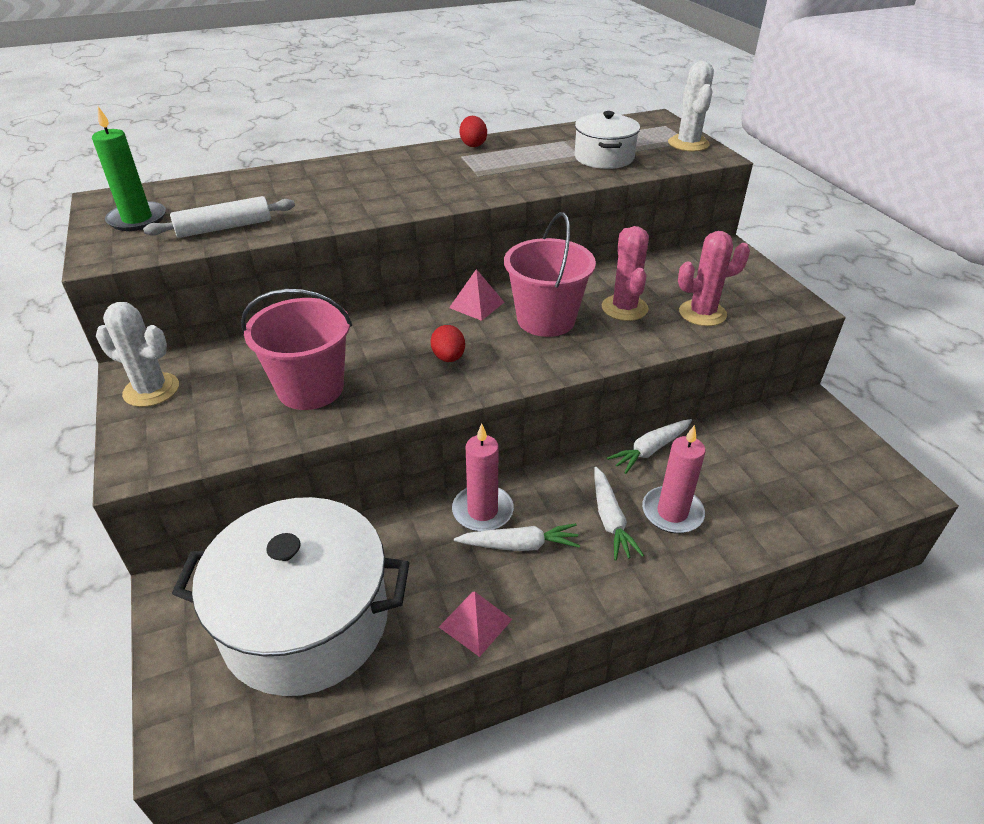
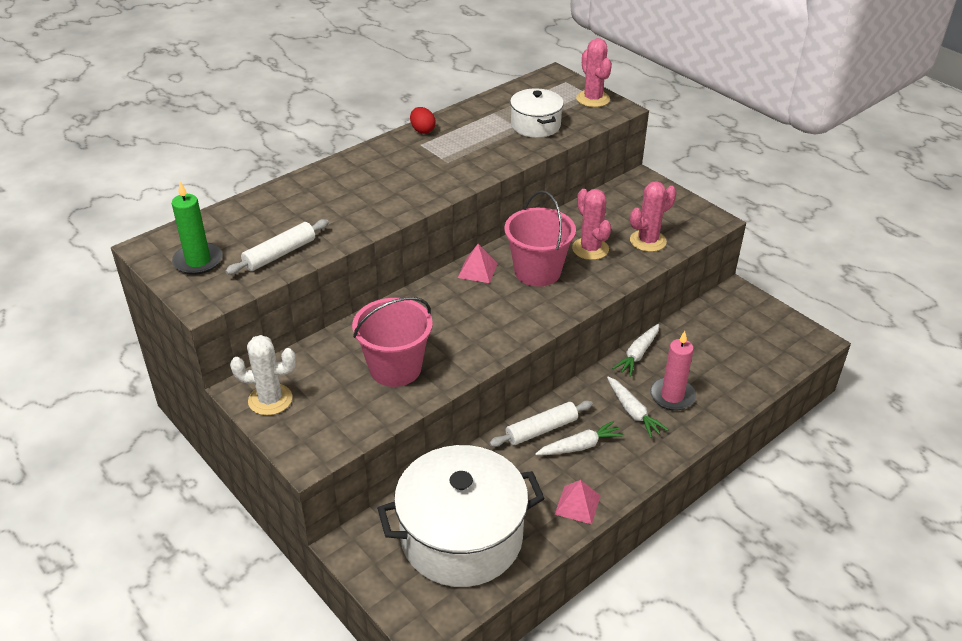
camera: 20 degrees left, 0 degrees up
red egg [430,325,465,362] -> none
pink candle [452,424,514,531] -> white rolling pin [489,401,593,447]
white cactus [668,61,714,151] -> pink cactus [576,38,612,107]

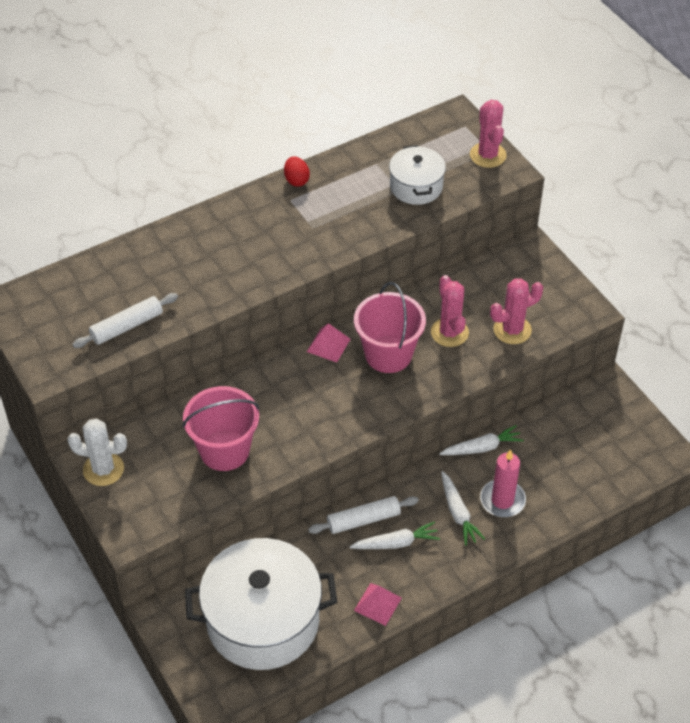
camera: 10 degrees right, 10 degrees up
green candle [172,182,223,275] -> none
white carrot [612,324,659,377] -> white carrot turned 150 degrees counterclockwise [439,425,524,455]

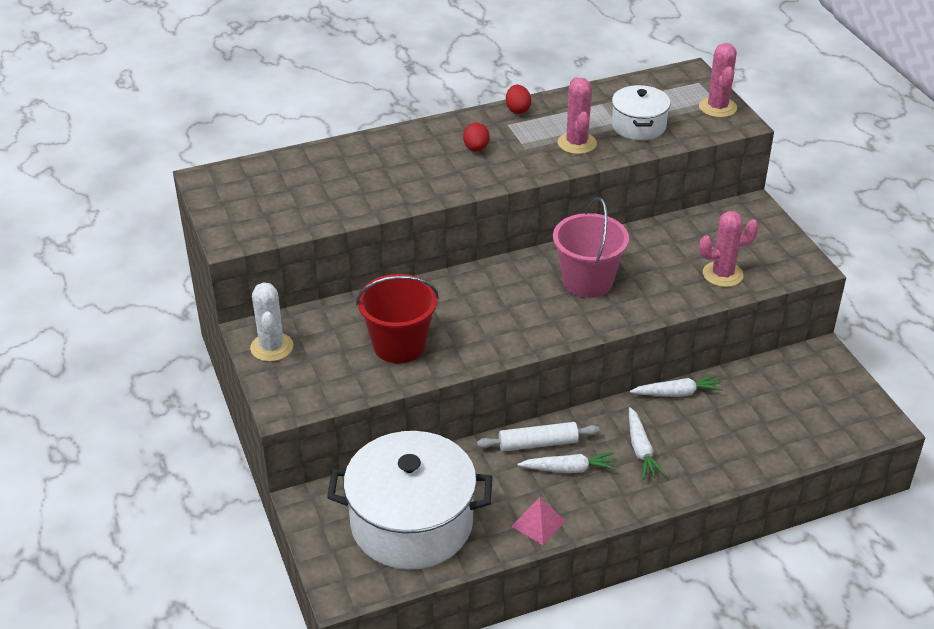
camera: 10 degrees right, 10 degrees down
white cactus [67,419,127,486] -> white cactus turned 60 degrees clockwise [250,282,293,362]
white rolling pin [72,293,178,348] -> none
pink bucket [182,386,260,471] -> red bucket [356,274,439,363]
pink pyramid [307,323,351,363] -> none
pink cactus [431,275,469,347] -> pink cactus moved to [558,77,597,154]
pink candle [480,449,526,517] -> none
none -> red egg [463,123,489,152]

